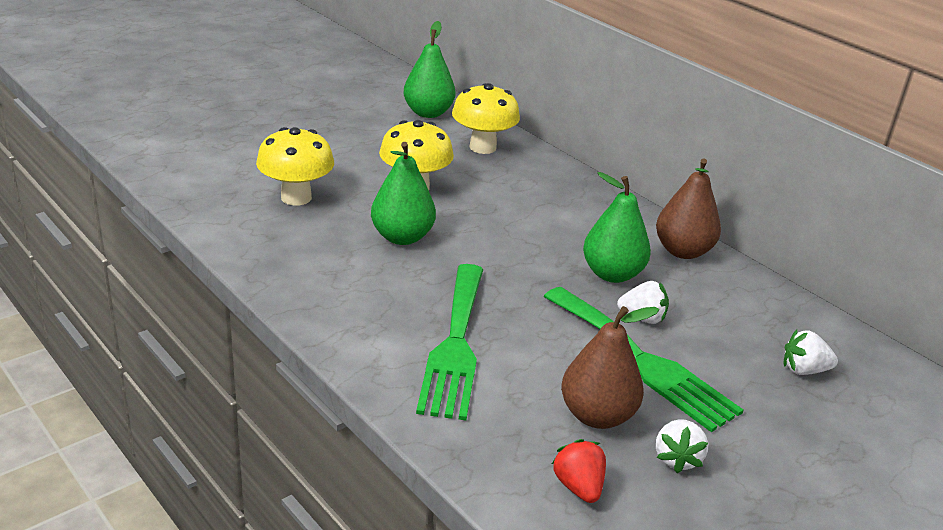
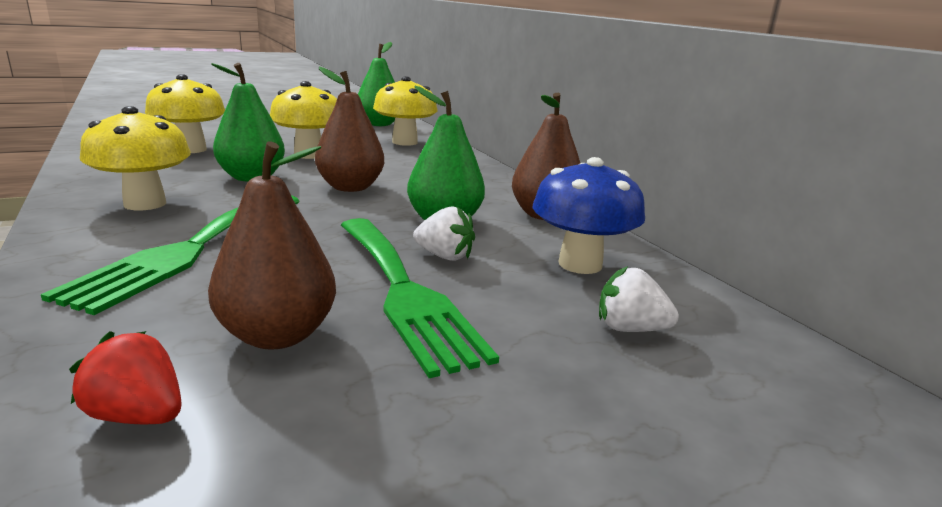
camera: 15 degrees right, 10 degrees down
red strawberry [552,439,606,503] -> red strawberry turned 60 degrees counterclockwise [69,331,182,424]
white strawberry [656,419,708,473] -> none
none -> yellow mushroom [80,106,191,210]
none -> brown pear [315,67,384,192]
none -> blue mushroom [533,157,645,274]

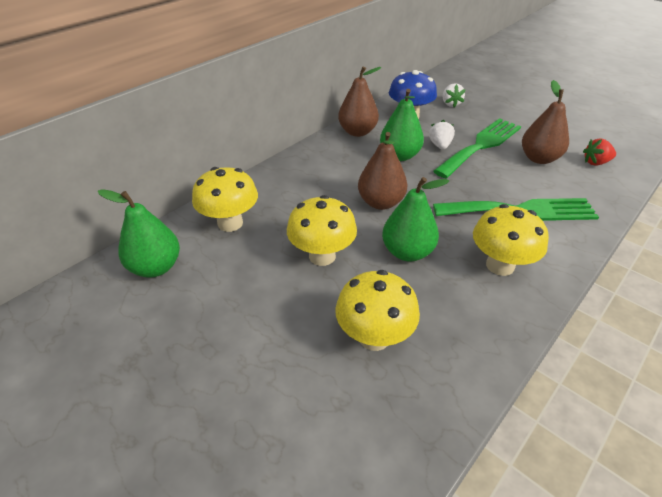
camera: 110 degrees left, 20 degrees up
red strawberry [69,331,182,424] -> red strawberry turned 75 degrees clockwise [583,138,616,166]

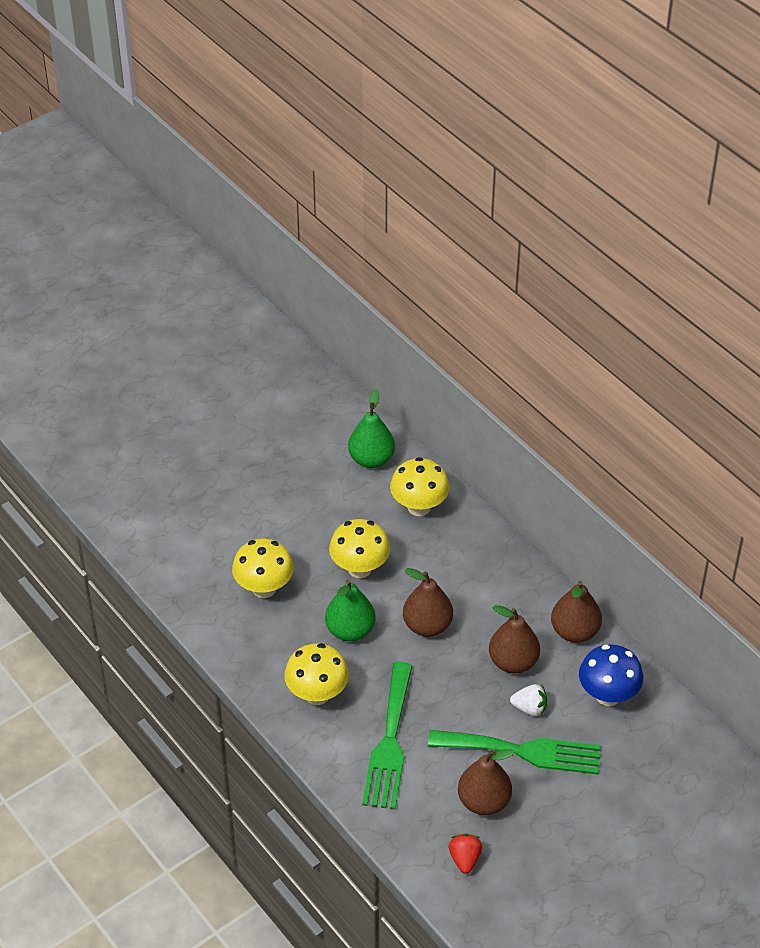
camera: 100 degrees right, 5 degrees up
green pear [380,89,424,161] -> brown pear [489,605,540,674]
green fork [433,118,521,178] -> green fork turned 45 degrees counterclockwise [428,730,601,774]
white strawberry [443,83,465,107] -> none

